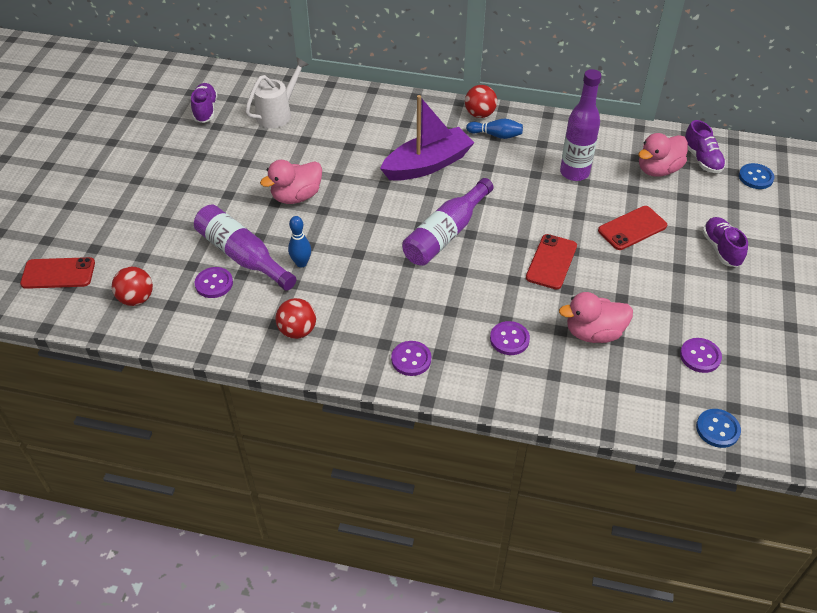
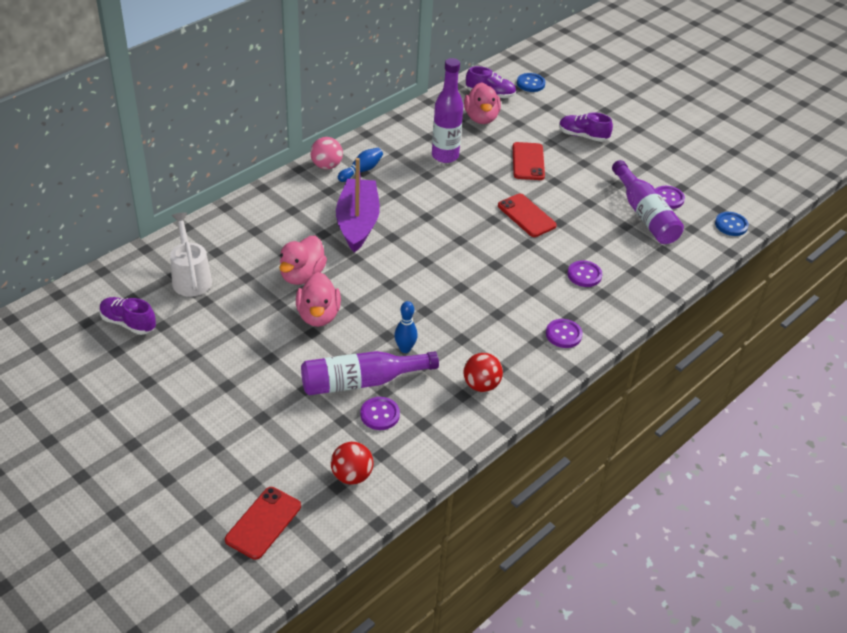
camera: 60 degrees left, 5 degrees down
purple bottle [402,178,493,266] -> purple bottle moved to [612,160,684,244]
red ball [465,85,497,118] -> pink ball [310,137,343,170]
pink duck [559,292,633,343] -> pink duck moved to [279,236,327,285]

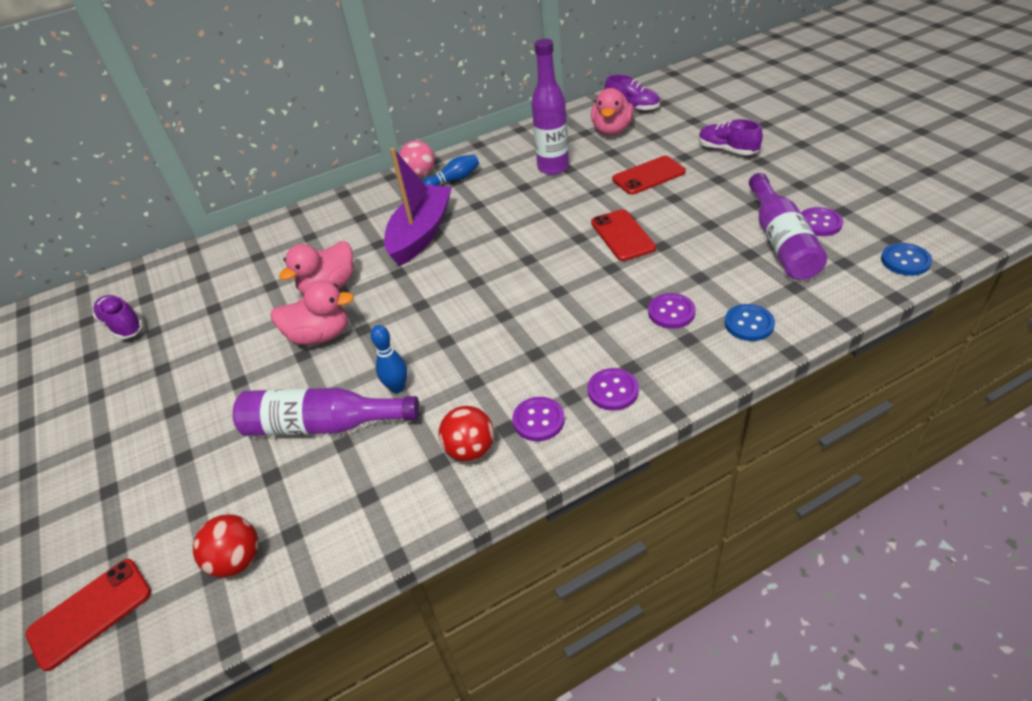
camera: 25 degrees right, 0 degrees up
white watering can [170,212,212,297] -> none
pink duck [296,272,341,327] -> pink duck turned 105 degrees counterclockwise [271,280,354,345]
purple button [360,397,400,430] -> purple button moved to [512,397,565,441]
red phone [513,142,545,180] -> red phone turned 45 degrees clockwise [612,156,686,195]
blue button [517,73,545,92] -> blue button moved to [725,304,775,341]

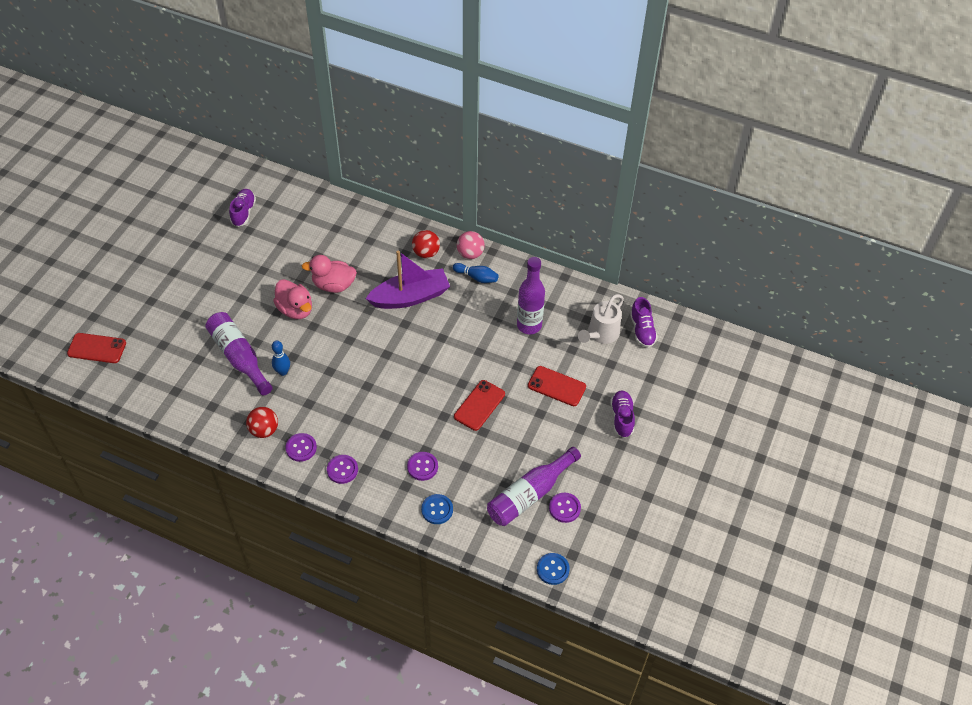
camera: 45 degrees right, 10 degrees up
red ball [193,514,258,578] -> red ball moved to [412,230,440,258]
pink duck [591,88,634,135] -> white watering can [578,294,624,344]

